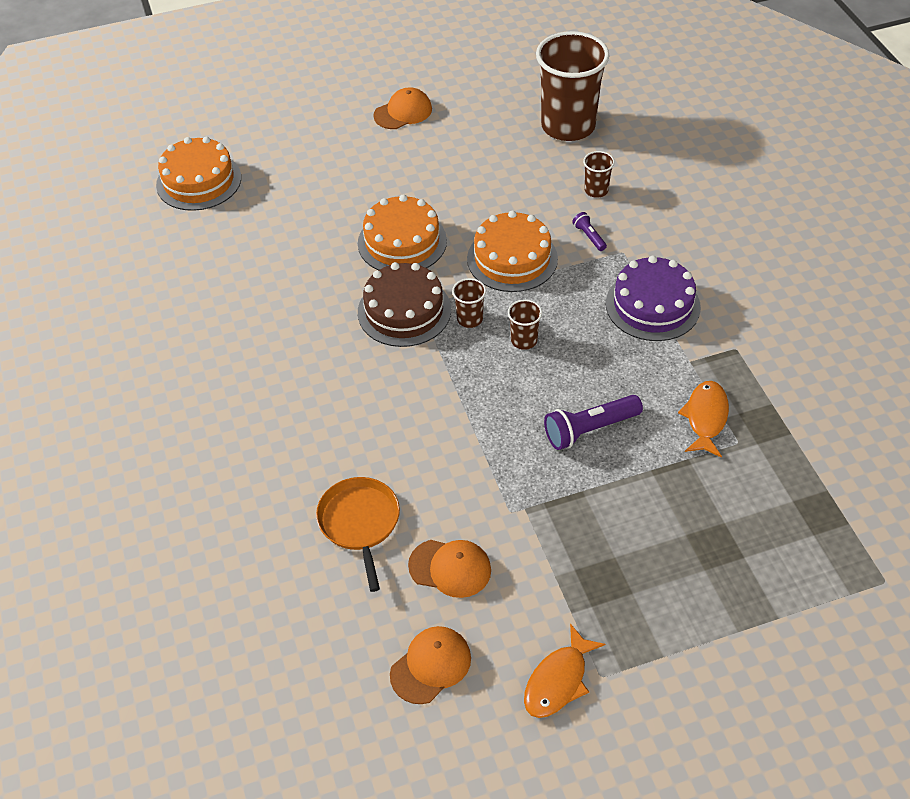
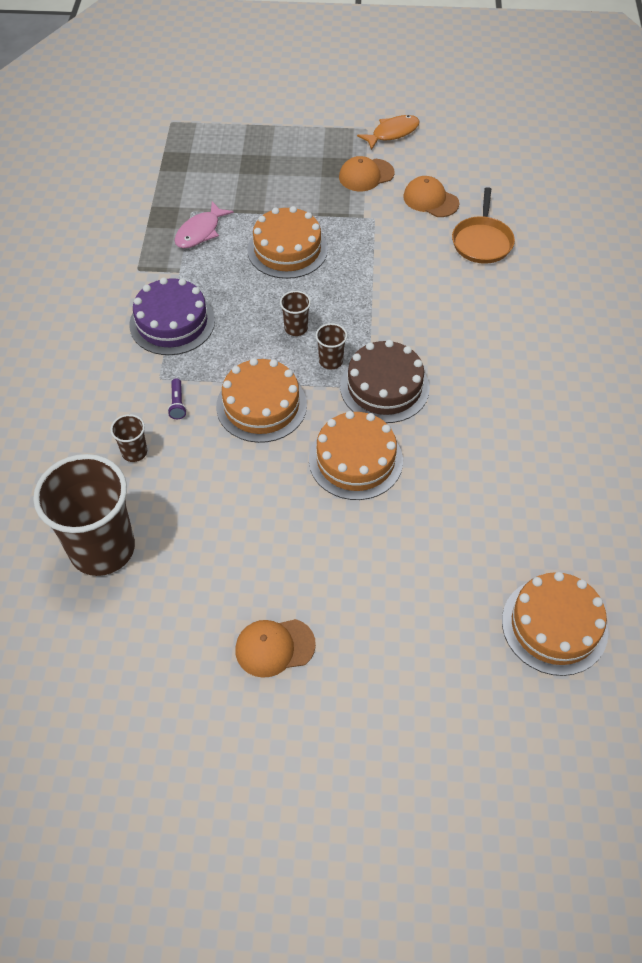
camera: 160 degrees left, 5 degrees up
orange cap [390,626,471,704] -> orange cap moved to [339,156,395,191]
purple flashlight [544,395,643,450] -> orange cake [247,206,328,279]
orange fish [678,381,729,458] -> pink fish [175,202,234,248]

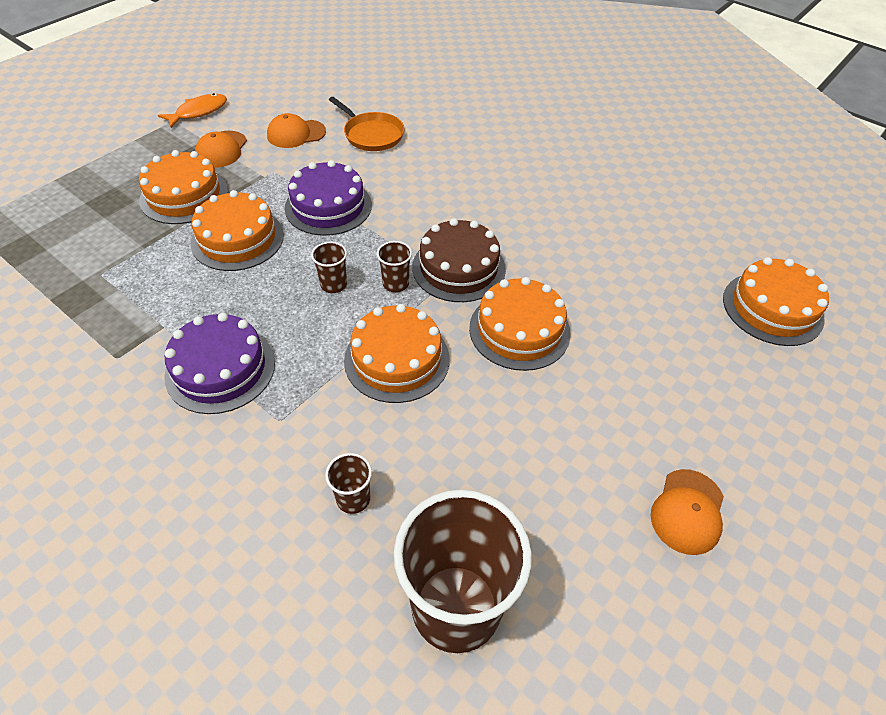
camera: 55 degrees left, 5 degrees down
purple flashlight [168,378,187,419] -> none
pink fish [175,202,234,248] -> none
orange fish [357,115,420,150] -> orange fish turned 45 degrees clockwise [158,93,227,128]
none -> orange cake [139,150,228,224]
none -> purple cake [285,160,372,236]

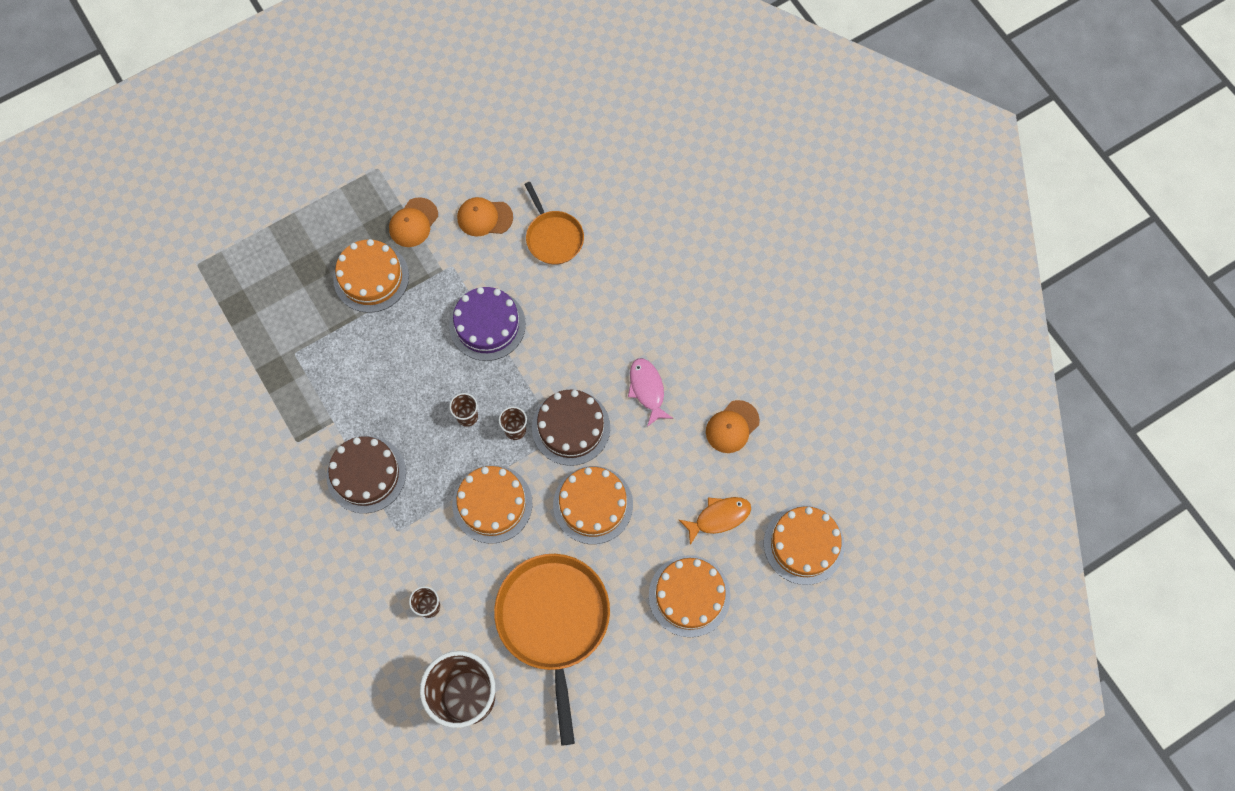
camera: 20 degrees right, 20 degrees up
orange fish [158,93,227,128] -> orange fish moved to [679,497,751,545]
purple cake [164,313,275,414] -> brown cake [326,436,406,513]
orange cake [191,190,284,271] -> orange cake moved to [649,555,731,637]
orange cap [650,469,724,555] -> orange cap moved to [706,400,760,453]
none -> orange pan [494,554,610,745]
none -> pink fish [628,358,673,427]

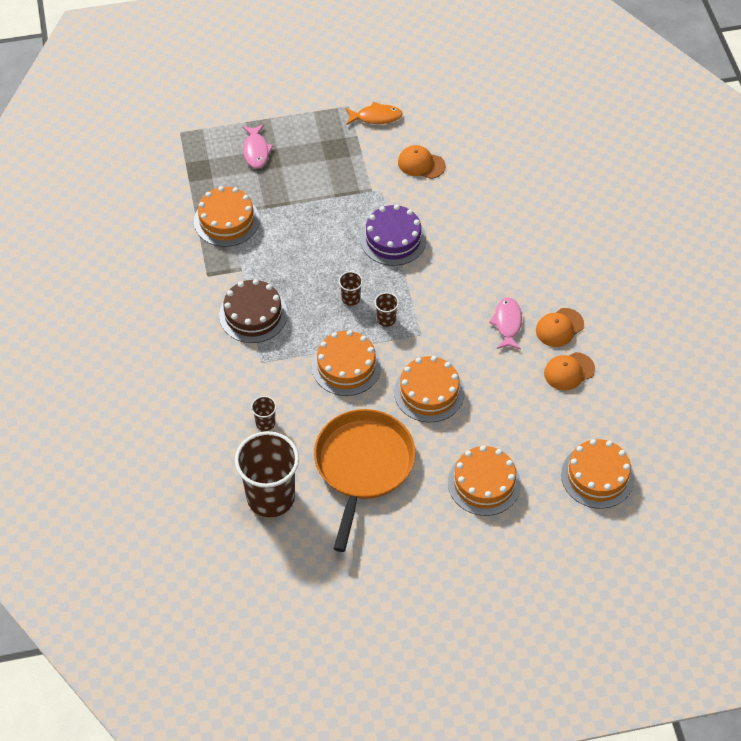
camera: 20 degrees right, 15 degrees down
orange cake [333,239,409,313] -> orange cake moved to [194,186,260,247]
orange cap [389,197,438,247] -> orange cap moved to [536,308,584,347]
orange pan [524,182,584,264] -> none
brown cake [532,390,610,466] -> none
orange fish [679,497,751,545] -> orange fish moved to [345,102,403,125]
none -> pink fish [242,124,274,169]

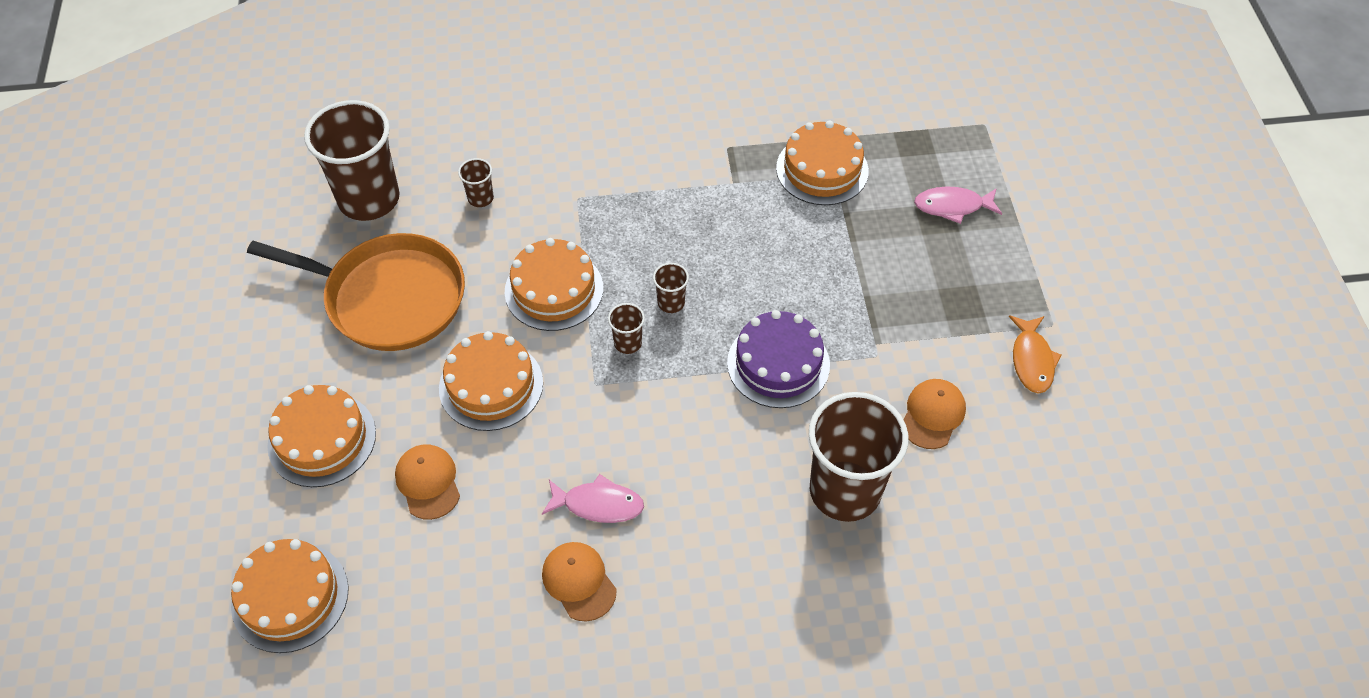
camera: 95 degrees right, 0 degrees up
brown cake [219,279,287,343] -> none
orange cap [544,352,595,391] -> orange cap moved to [395,444,460,520]
none -> brown cup [809,392,909,522]

